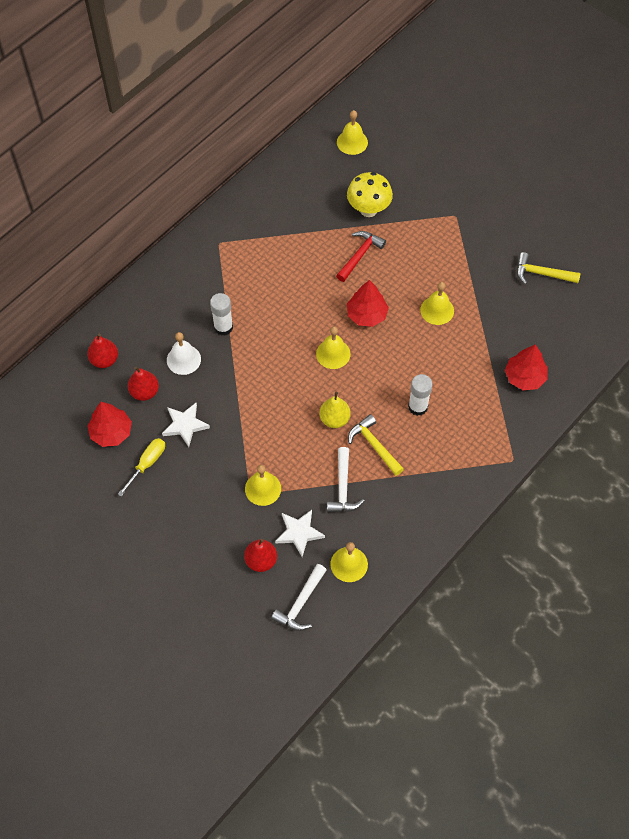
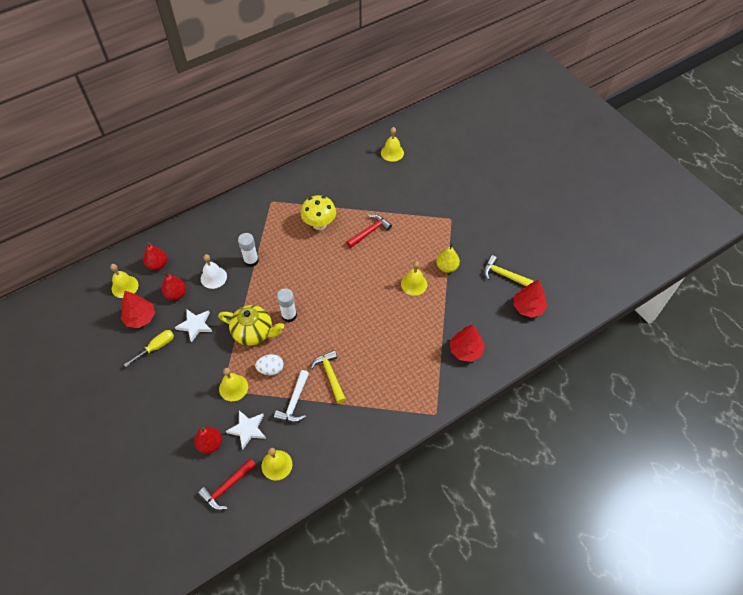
camera: 15 degrees right, 5 degrees down
white hammer [271,564,327,631] -> red hammer [198,458,256,510]
yellow bell [316,326,350,369] -> yellow bell moved to [110,264,139,298]
yellow pear [319,392,351,428] -> yellow pear moved to [436,243,460,273]
yellow mushroom [347,172,393,217] -> yellow mushroom moved to [301,195,336,230]
red tree [347,280,389,327] -> red tree moved to [513,280,547,318]
white glue stick [408,374,433,416] -> white glue stick moved to [277,288,297,322]
none -> yellow teapot [218,305,284,346]
none -> white egg [255,354,284,375]

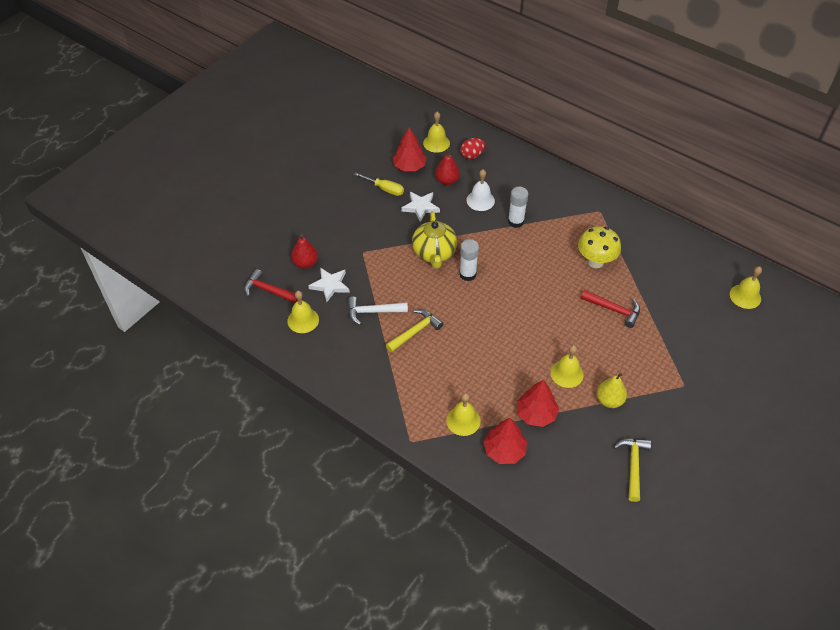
camera: 70 degrees right, 5 degrees down
red pear [143,242,167,270] -> red egg [460,138,485,159]
yellow bell [219,368,248,401] -> yellow bell moved to [446,393,481,436]
white egg [255,354,284,375] -> none
red tree [513,280,547,318] -> red tree moved to [517,380,559,427]

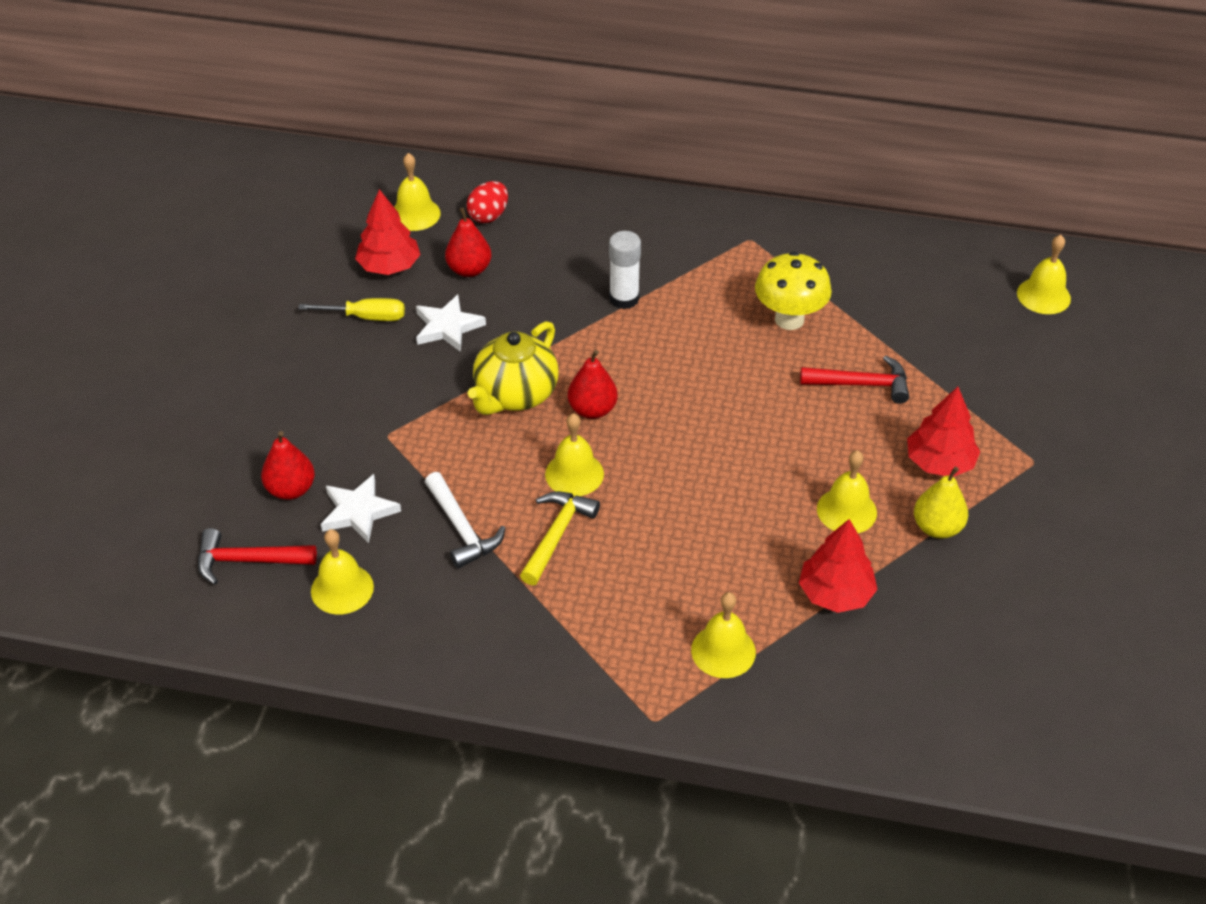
camera: 25 degrees left, 5 degrees down
white hammer [348,296,408,325] -> white hammer turned 90 degrees counterclockwise [425,472,505,569]
yellow teapot [412,211,457,269] -> yellow teapot turned 60 degrees clockwise [468,321,559,415]
white glue stick [459,239,479,281] -> red pear [568,350,618,419]
white bell [466,169,495,211] -> none
red tree [484,418,527,464] -> red tree moved to [907,387,980,477]
yellow hammer [614,439,651,502] -> none
none -> yellow bell [545,413,604,497]

